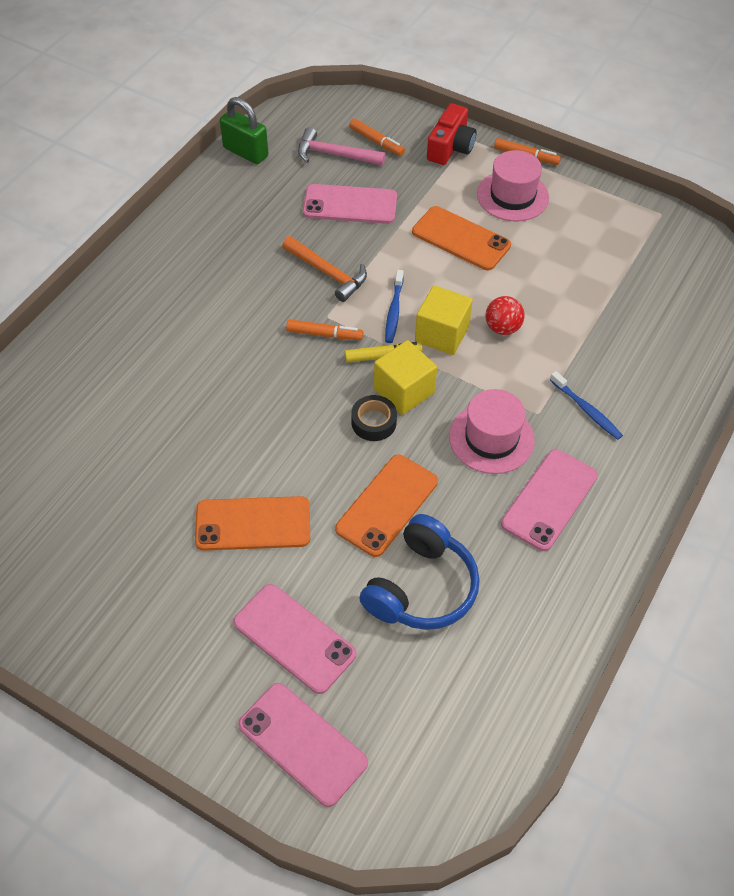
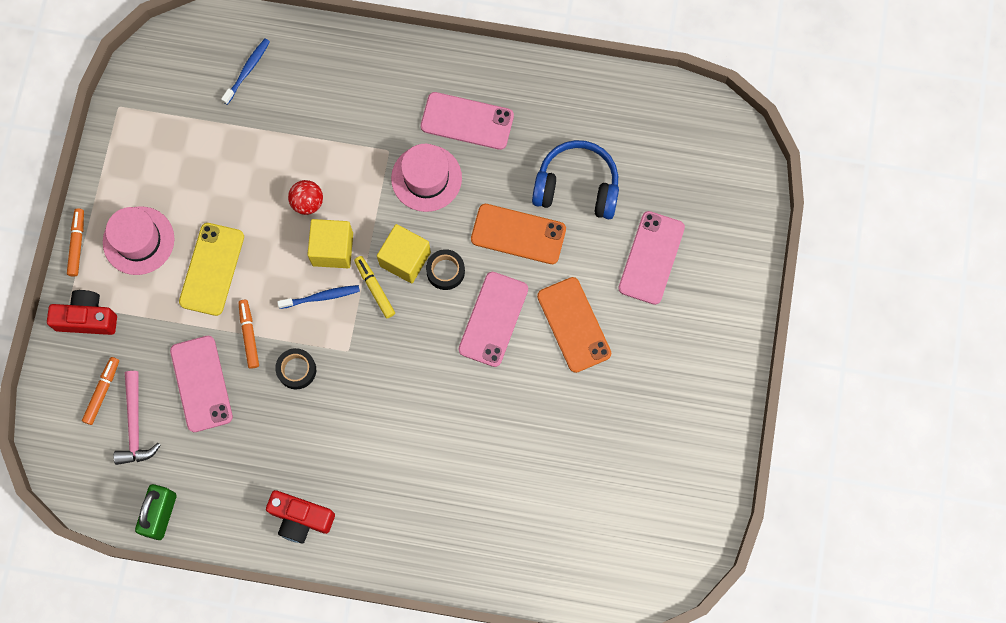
camera: 110 degrees left, 20 degrees up
pink phone [238,683,368,807] -> pink phone moved to [458,272,528,367]
orange hammer [282,236,367,302] -> black tape [275,348,316,389]
orange marker [286,319,363,340] -> orange marker moved to [239,300,259,369]
orange phone [412,206,511,270] -> yellow phone [179,223,244,316]
blue toothbrush [550,371,623,440] -> blue toothbrush moved to [221,39,270,105]
none -> red camera [266,490,335,544]

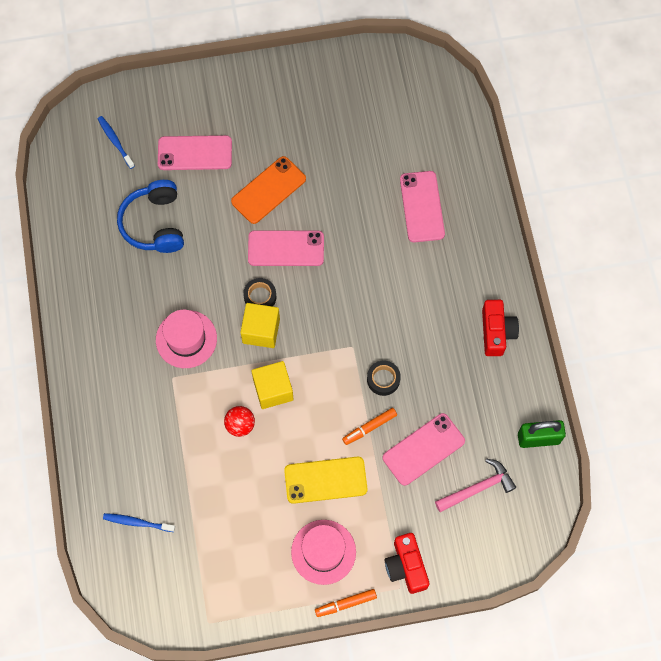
camera: 110 degrees left, 5 degrees down
orange marker [82,357,119,425] -> none
blue toothbrush [277,285,360,309] -> blue toothbrush moved to [98,116,135,169]
yellow marker [354,256,395,318] -> none
pink phone [421,92,514,150] -> pink phone moved to [400,171,445,242]
orange phone [471,204,566,264] -> none

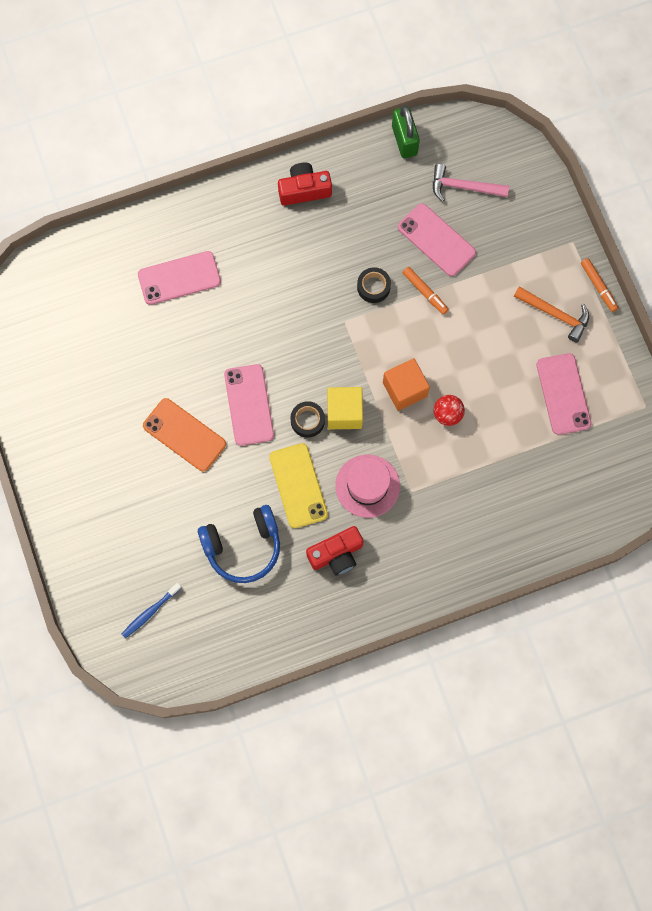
camera: 100 degrees left, 5 degrees up
blue toothbrush [103,513,175,532] -> none
pink phone [158,135,232,170] -> pink phone moved to [536,353,591,435]
yellow cube [251,361,294,409] -> orange cube [383,358,430,411]
yellow phone [284,457,367,504] -> yellow phone moved to [269,443,328,528]
pink hat [291,520,356,585] -> orange hammer [514,286,589,342]
red camera [385,533,430,594] -> red camera moved to [306,526,364,576]
pink hammer [435,459,516,512] -> pink hammer turned 45 degrees counterclockwise [433,164,510,202]

